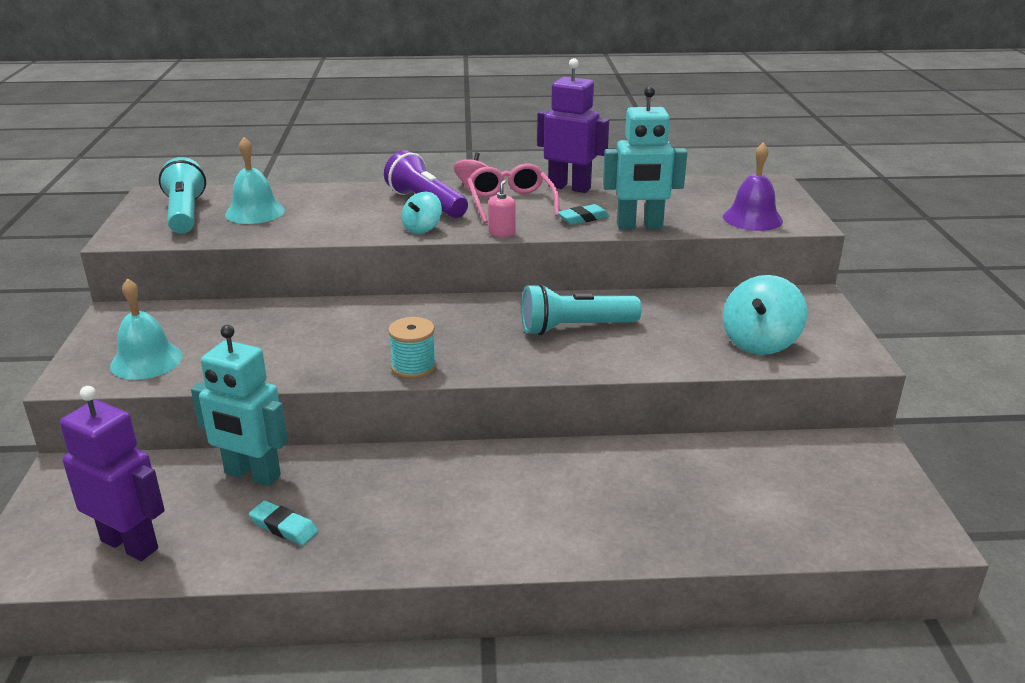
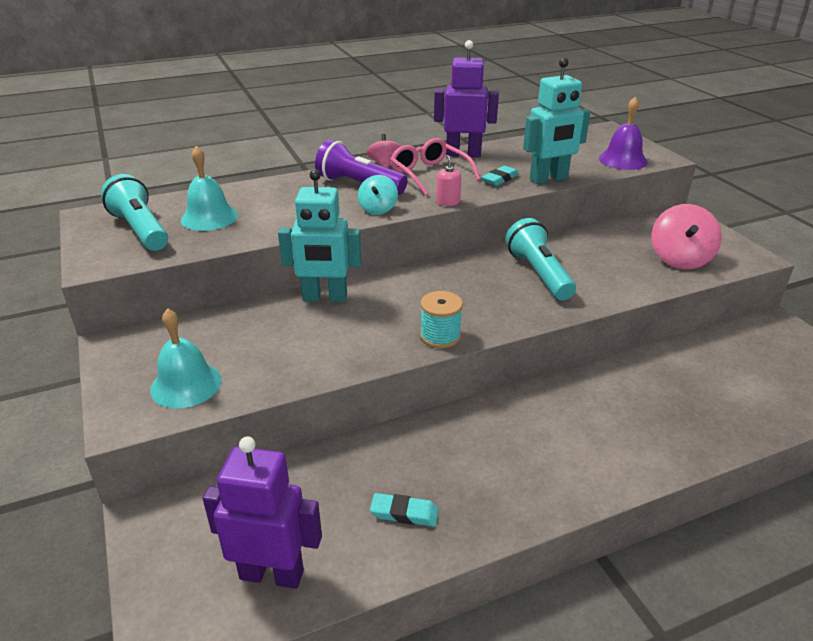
camera: 20 degrees left, 5 degrees up
turquoise robot [191,325,288,486] -> turquoise robot moved to [278,169,361,302]
turquoise flashlight [521,283,642,335] -> turquoise flashlight turned 105 degrees clockwise [505,218,576,300]
turquoise spinning top [723,275,807,355] -> pink spinning top [652,204,722,269]

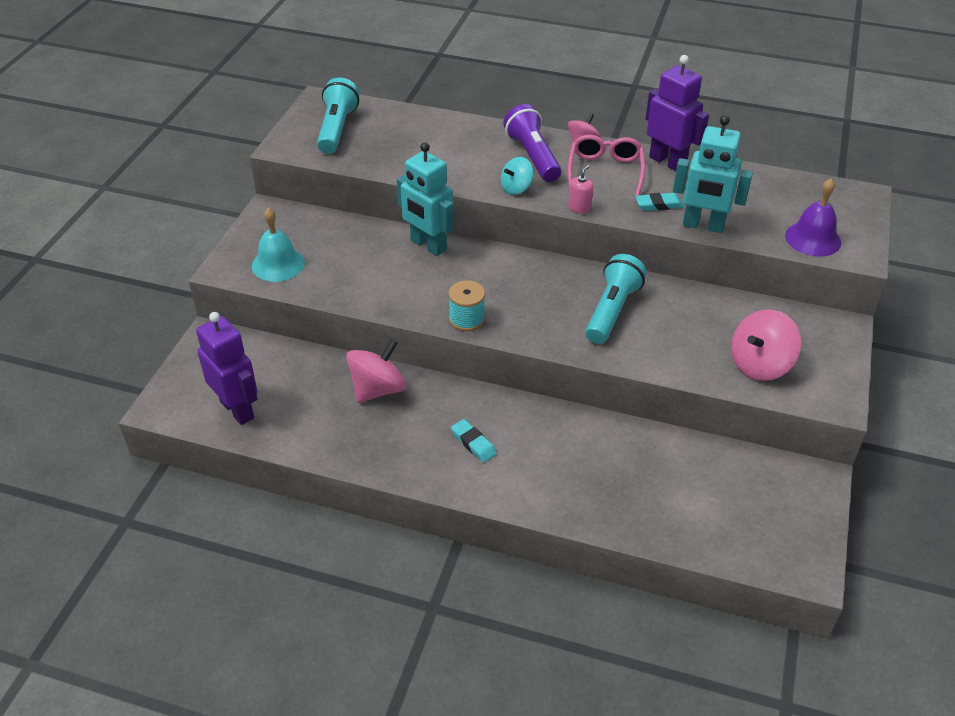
camera: 40 degrees right, 10 degrees up
turquoise bell [181,146,238,231] -> none
turquoise eraser [370,493,439,527] -> turquoise eraser moved to [451,419,497,463]
none -> pink spinning top [346,339,407,403]

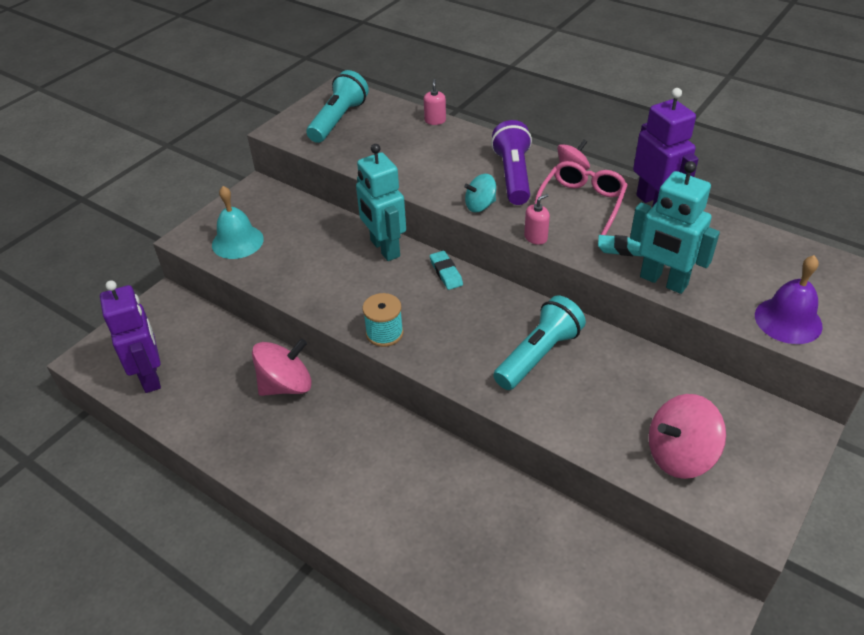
camera: 20 degrees right, 0 degrees up
turquoise eraser [451,419,497,463] -> turquoise eraser moved to [430,251,463,290]
none -> pink soap dispenser [424,79,446,125]

